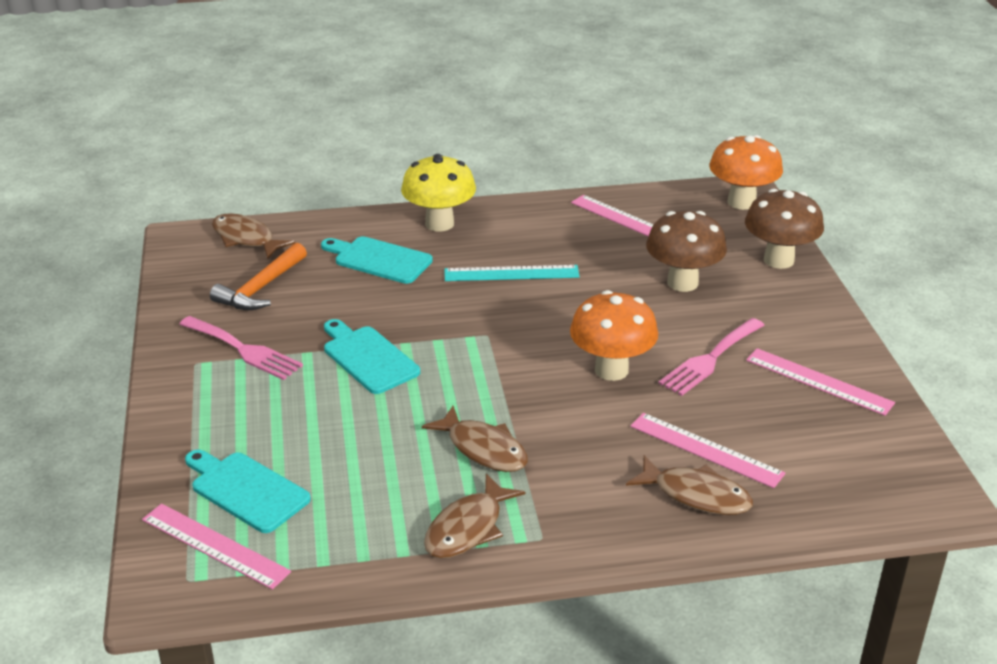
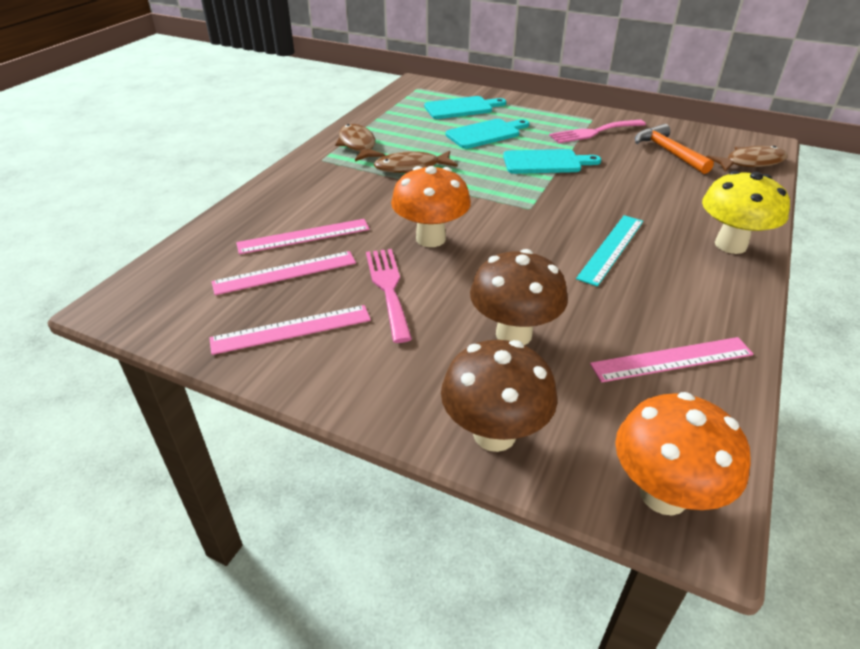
camera: 125 degrees right, 5 degrees up
pink ruler [142,503,291,590] -> pink ruler moved to [212,251,356,295]
turquoise cutting board [321,236,433,284] -> turquoise cutting board moved to [446,119,529,149]
brown fish [626,455,753,515] -> none

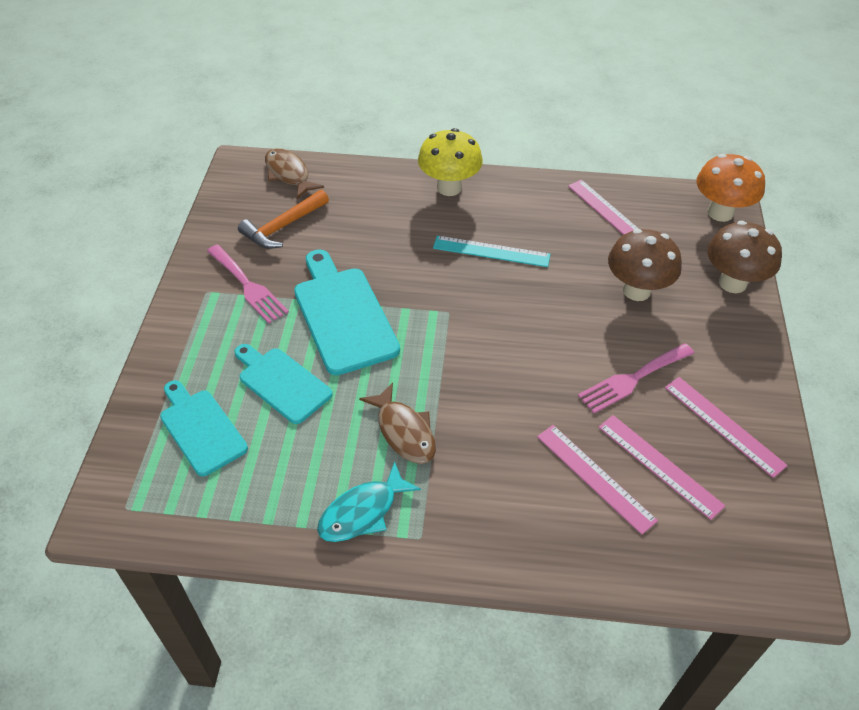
camera: 110 degrees left, 10 degrees up
brown fish [335,124,385,162] -> turquoise fish [317,461,421,542]
orange mushroom [391,166,471,247] -> none
turquoise cutting board [503,149,601,174] -> turquoise cutting board [294,250,400,375], size x1.51

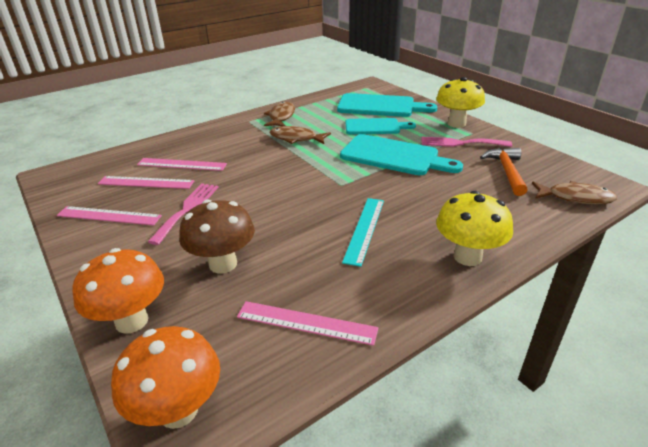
camera: 140 degrees right, 15 degrees down
turquoise cutting board [160,380,248,476] -> turquoise cutting board [337,93,438,117], size x1.51
turquoise fish [317,461,421,542] -> brown fish [264,102,295,126]
turquoise ruler [433,236,551,267] -> turquoise ruler turned 45 degrees counterclockwise [342,198,384,267]
brown mushroom [707,221,782,293] -> orange mushroom [72,248,164,334]
none -> yellow mushroom [436,77,485,128]

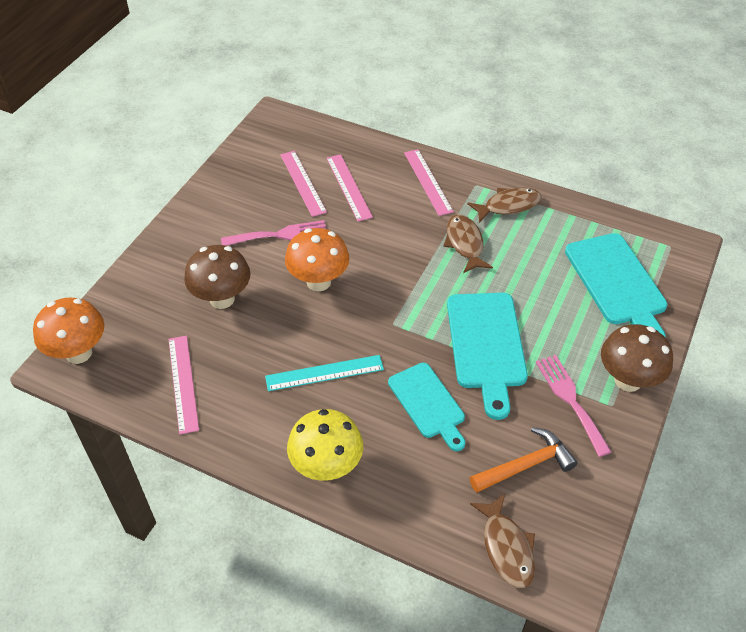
camera: 60 degrees right, 15 degrees up
pink ruler [57,206,162,225] -> pink ruler moved to [404,149,454,216]
orange mushroom [72,248,164,334] -> orange mushroom moved to [285,228,350,291]
turquoise cutting board [346,118,416,134] -> turquoise cutting board moved to [388,363,465,451]
yellow mushroom [436,77,485,128] -> brown mushroom [601,324,673,392]

